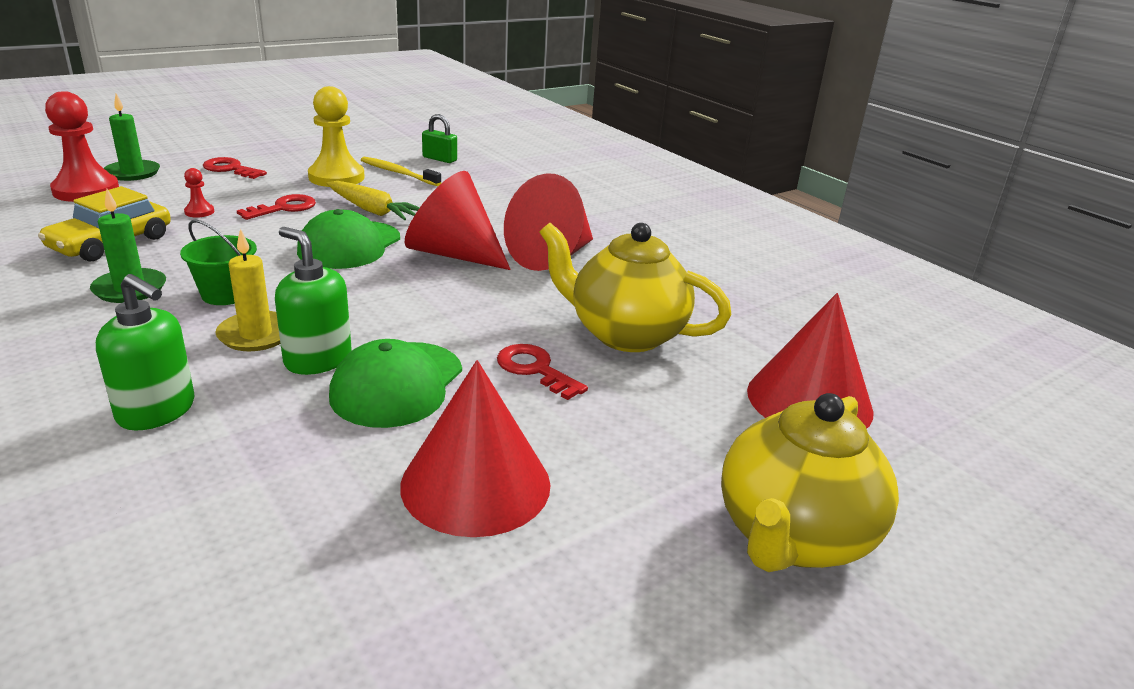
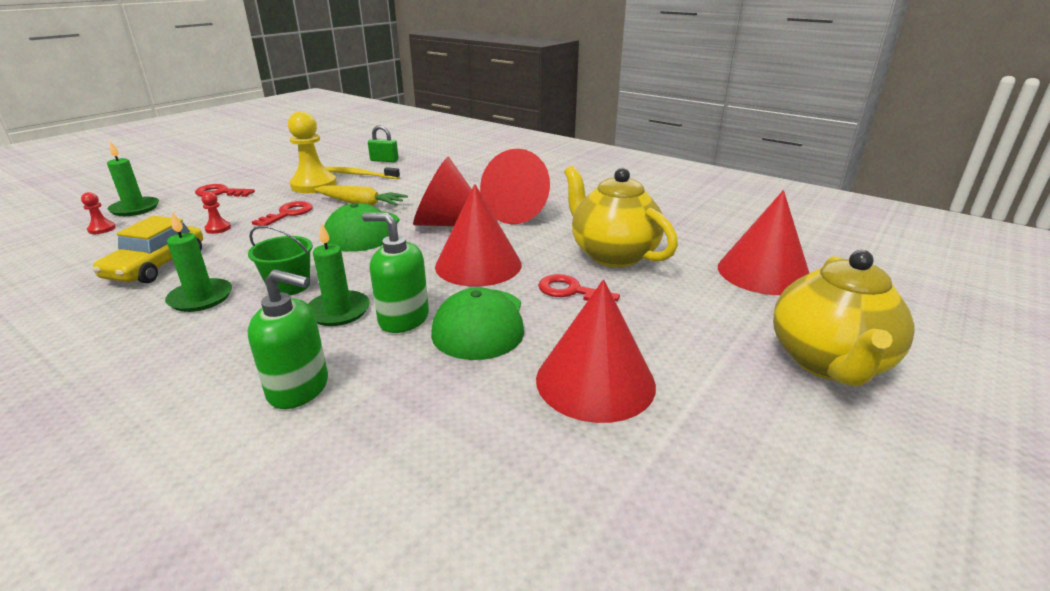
camera: 15 degrees left, 0 degrees up
red pawn [45,91,119,202] -> red pawn [81,192,116,234], size x0.45
yellow candle [215,229,280,351] -> green candle [308,222,370,326]
yellow teapot [539,223,732,352] -> yellow teapot turned 45 degrees clockwise [564,166,678,267]
none -> red cone [435,184,522,287]

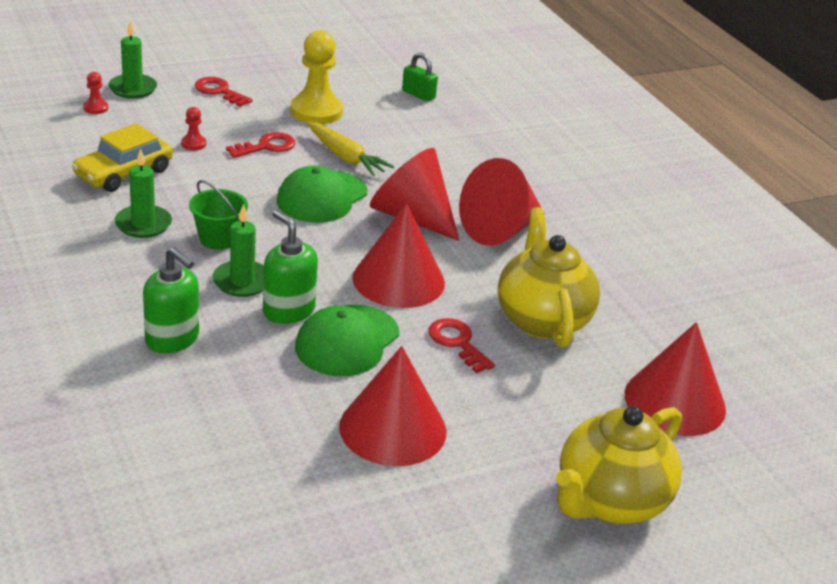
camera: 25 degrees right, 5 degrees up
yellow toothbrush [326,167,400,179] -> none

